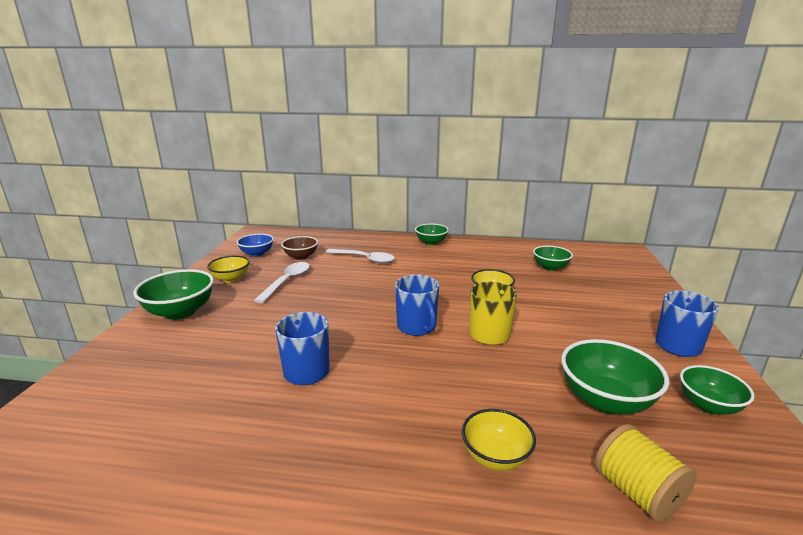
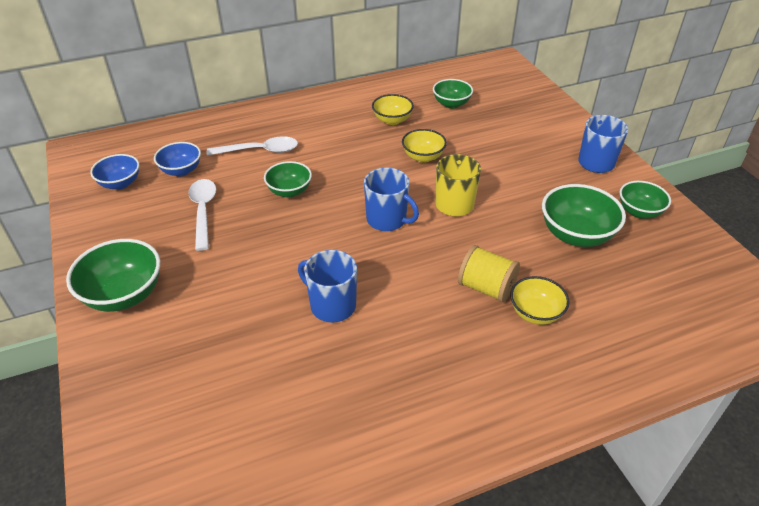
camera: 30 degrees left, 20 degrees up
yellow bowl [207,256,250,283] -> yellow bowl moved to [372,94,414,125]
brown bowl [281,236,318,260] -> blue bowl [154,142,201,176]
green bowl [415,223,449,245] -> green bowl moved to [264,161,312,198]
yellow spool [595,424,697,522] -> yellow spool moved to [458,245,520,302]

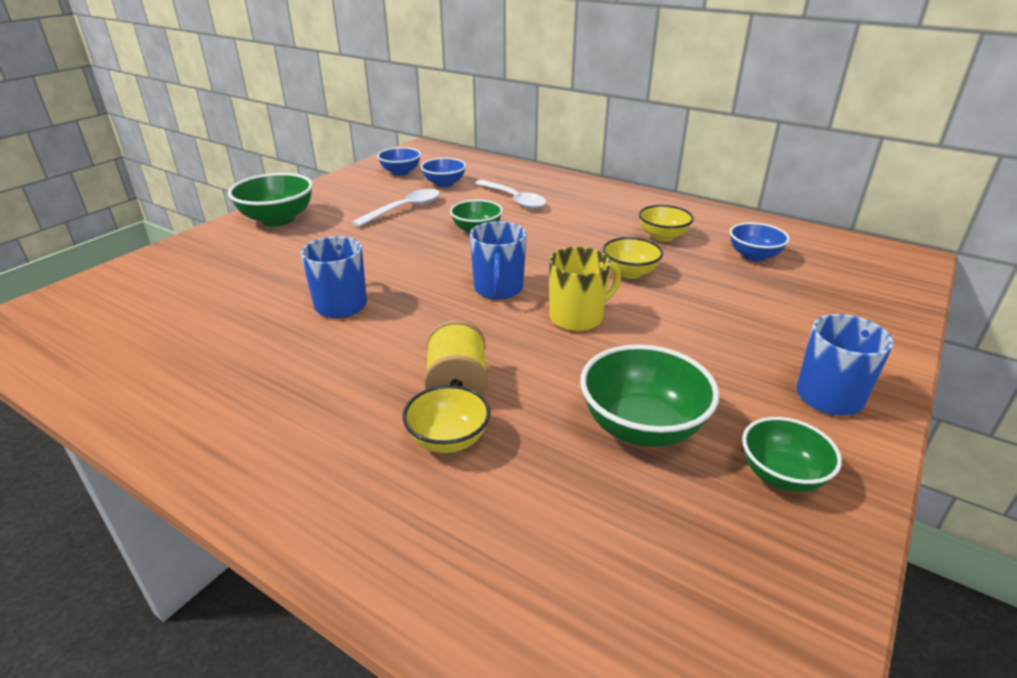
camera: 55 degrees right, 10 degrees down
green bowl [433,79,473,109] -> blue bowl [729,222,790,262]

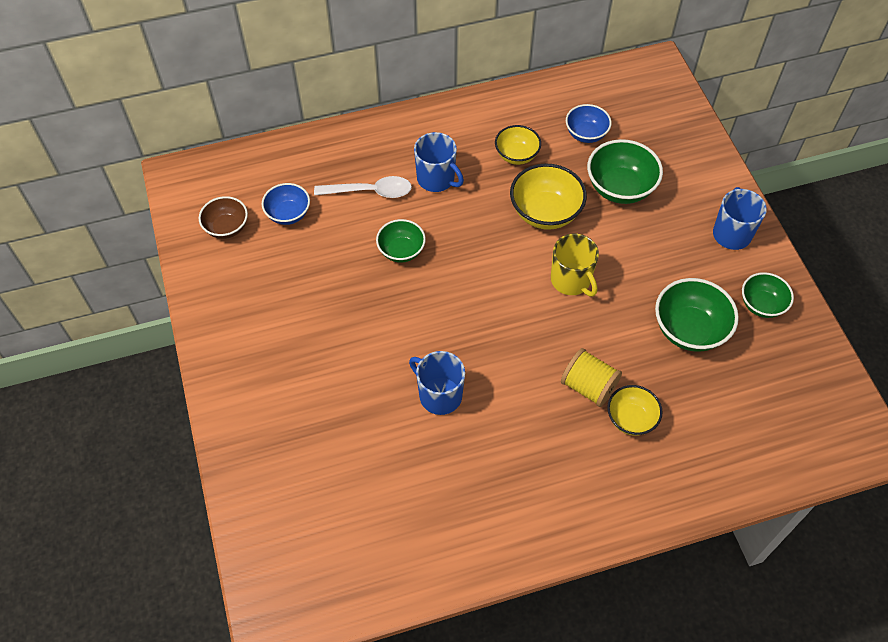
camera: 50 degrees left, 25 degrees up
green bowl [228,173,313,226] -> green bowl moved to [587,139,663,204]
white spoon [352,189,440,227] -> none
blue bowl [377,147,421,176] -> brown bowl [199,196,248,239]
blue mug [470,221,527,299] -> blue mug moved to [414,132,464,192]
yellow mug [549,247,621,331] -> yellow mug turned 135 degrees clockwise [551,234,599,297]
yellow bowl [603,237,663,279] -> yellow bowl [510,164,587,230], size x1.57

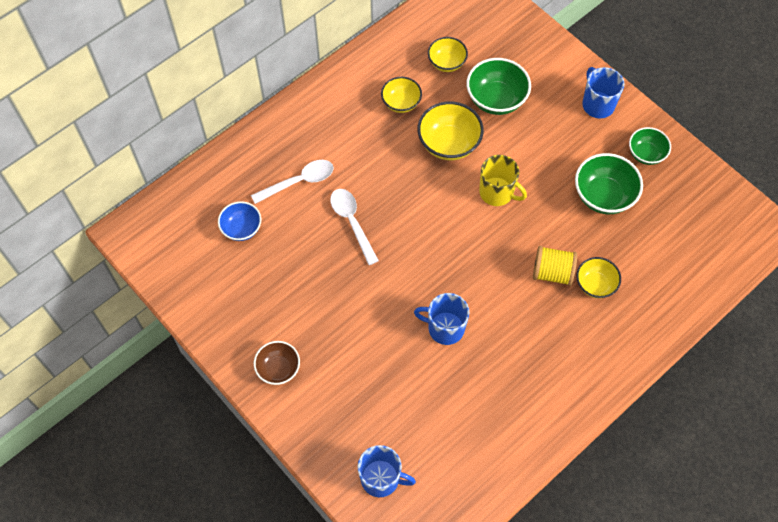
camera: 25 degrees left, 5 degrees up
brown bowl [199,196,248,239] -> brown bowl moved to [254,341,300,385]
green bowl [376,219,426,263] -> white spoon [330,189,379,265]
blue mug [414,132,464,192] -> blue mug moved to [358,445,416,497]
blue bowl [566,104,612,143] -> yellow bowl [428,37,468,72]

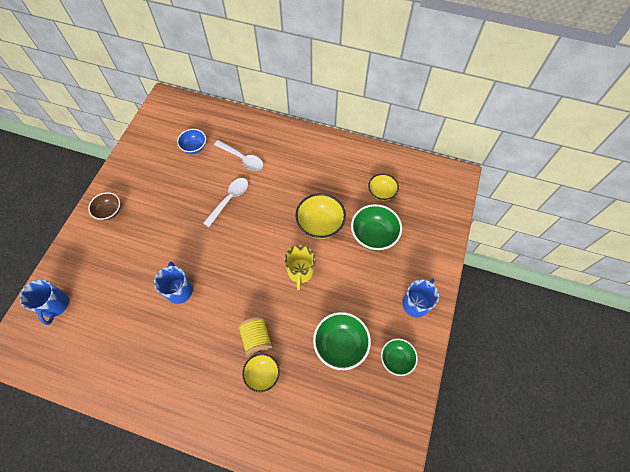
camera: 60 degrees right, 0 degrees up
yellow bowl [381,77,422,113] -> none

